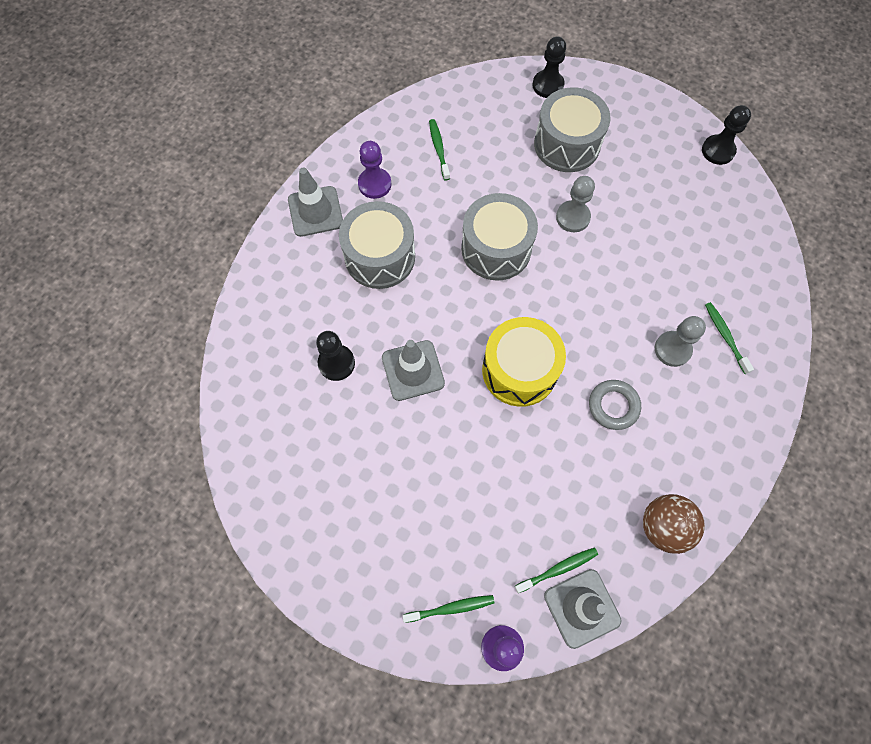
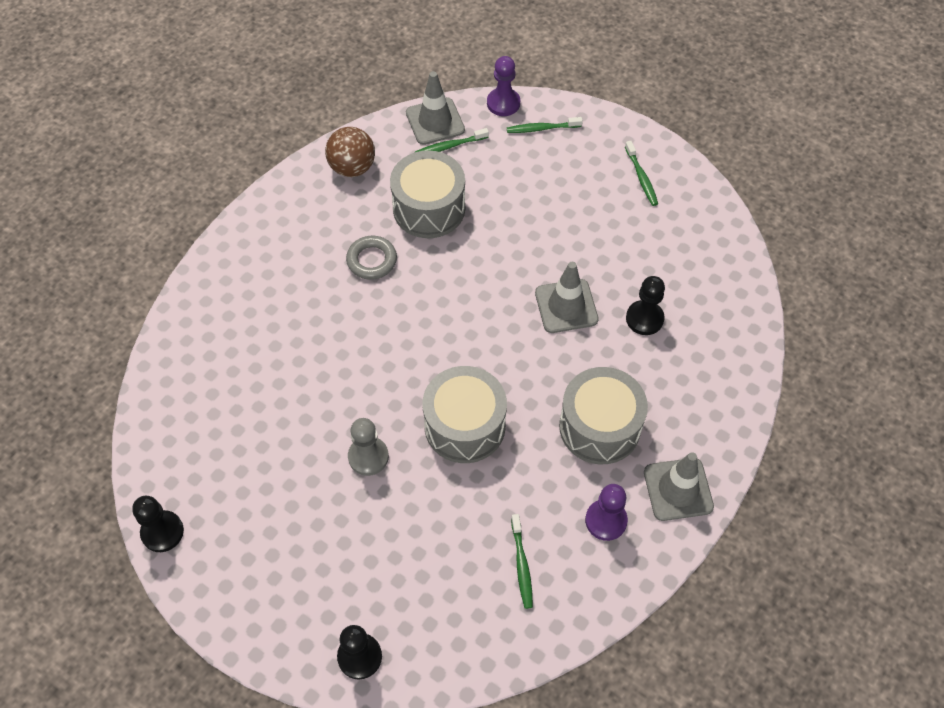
camera: 175 degrees left, 10 degrees down
yellow drum [482,317,566,407] -> none
grey drum [534,87,611,172] -> grey drum moved to [390,151,465,238]
grey pawn [655,316,706,367] -> none
green toothbrush [705,302,754,374] -> green toothbrush moved to [625,141,658,206]

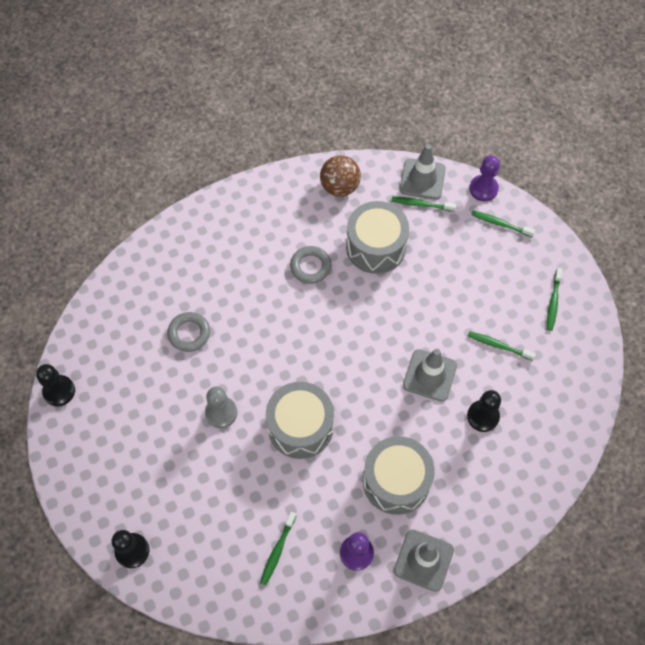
camera: 30 degrees right, 5 degrees up
none -> grey ring [167,312,210,352]
none -> green toothbrush [468,331,536,361]

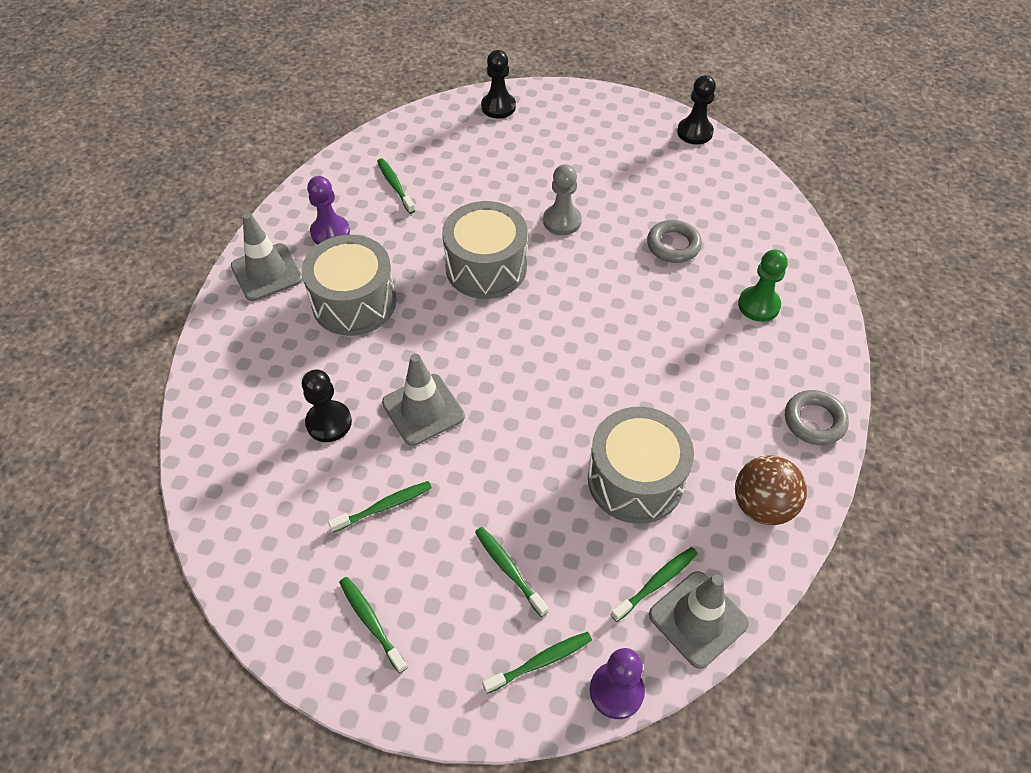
camera: 130 degrees right, 10 degrees down
grey ring [290,246,331,284] -> grey ring moved to [785,390,849,445]
none -> green toothbrush [475,527,549,617]
none -> green pawn [738,250,788,322]

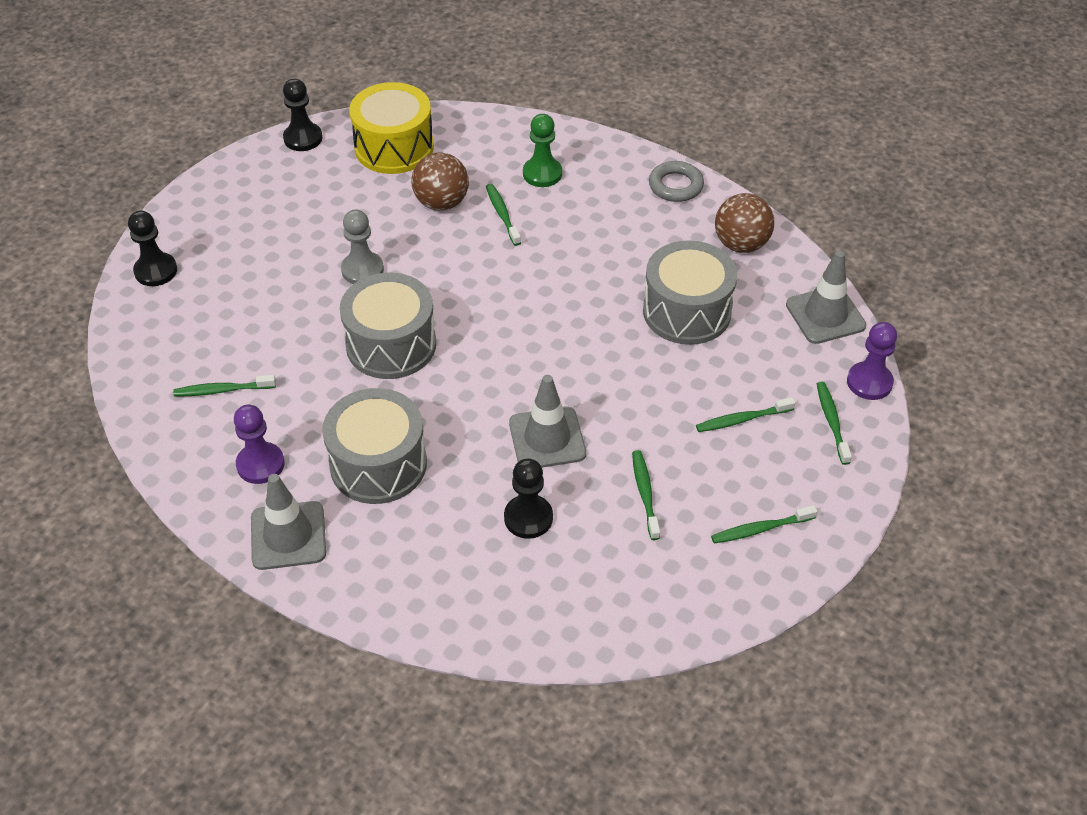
camera: 70 degrees left, 5 degrees down
green toothbrush [611,547,698,622] -> green toothbrush moved to [486,184,521,246]
grey ring [647,220,702,263] -> brown ball [411,152,469,211]
none -> yellow drum [349,82,434,174]

